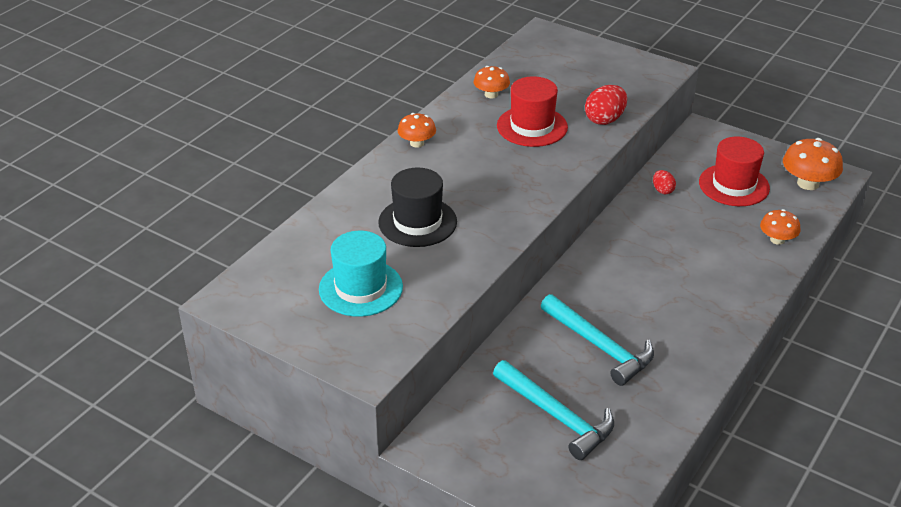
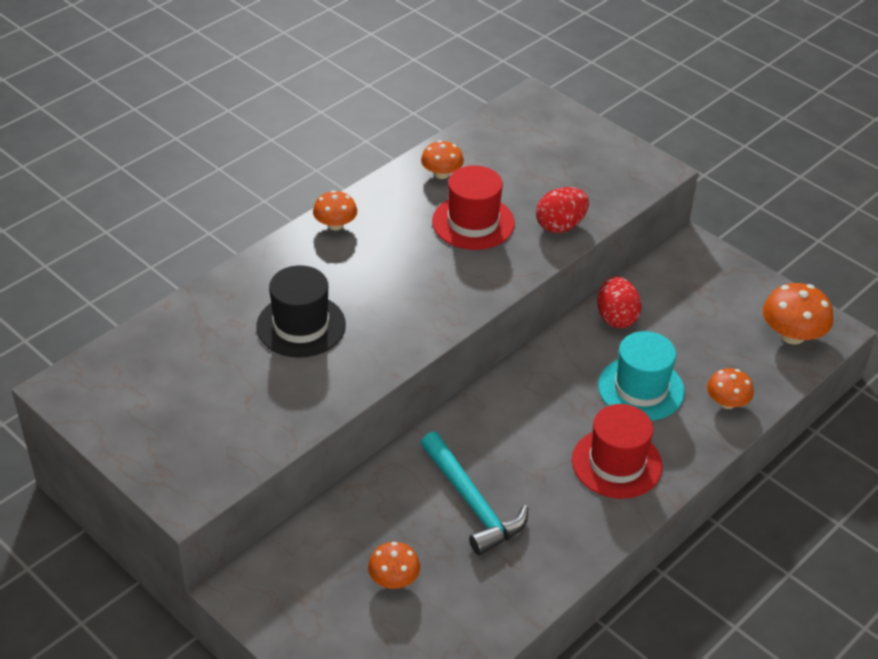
camera: 10 degrees right, 5 degrees up
turquoise hat [319,231,403,317] -> turquoise hat moved to [598,331,685,421]
turquoise hammer [493,360,614,460] -> orange mushroom [368,542,420,589]
red egg [653,170,676,194] -> red egg [597,276,641,328], size x1.72
red hat [699,137,770,206] -> red hat moved to [572,404,663,499]

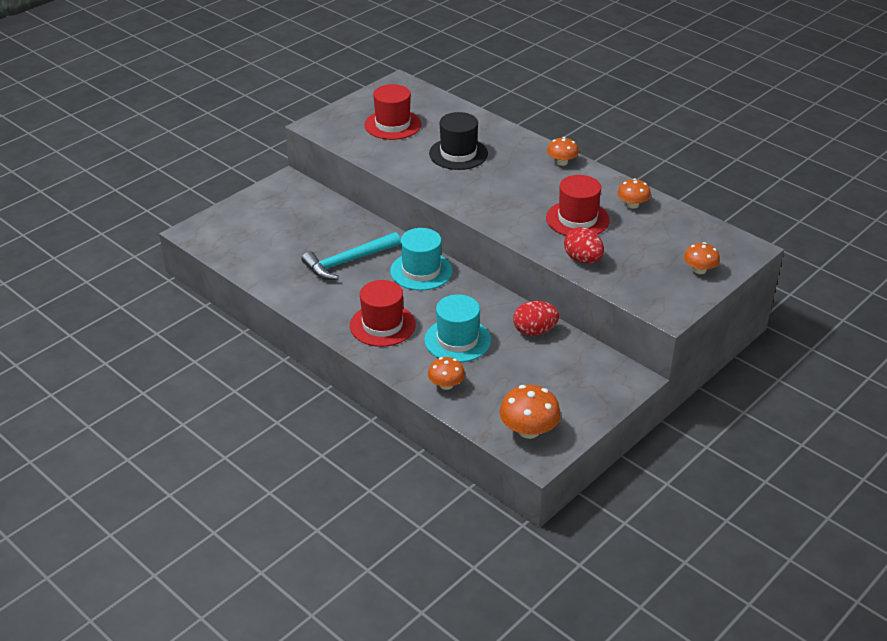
camera: 90 degrees right, 5 degrees down
orange mushroom [368,542,420,589] -> orange mushroom moved to [684,242,720,274]
none -> red hat [364,84,421,140]
none -> turquoise hat [390,228,453,290]

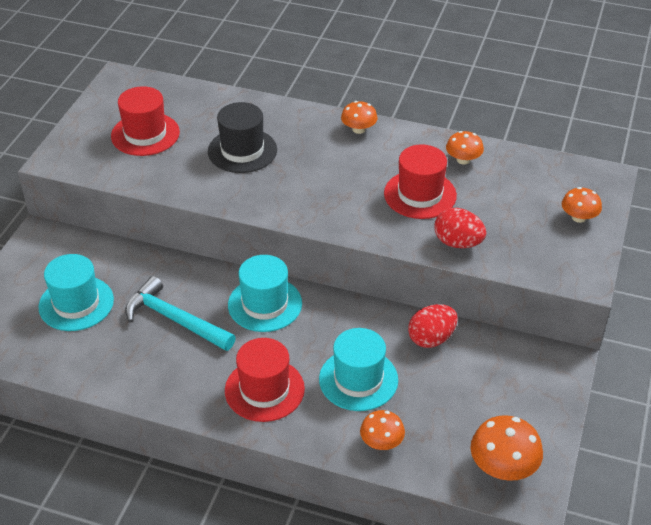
camera: 25 degrees left, 5 degrees up
turquoise hammer [302,232,401,280] -> turquoise hammer turned 90 degrees clockwise [125,276,236,351]
none -> turquoise hat [39,254,114,331]

